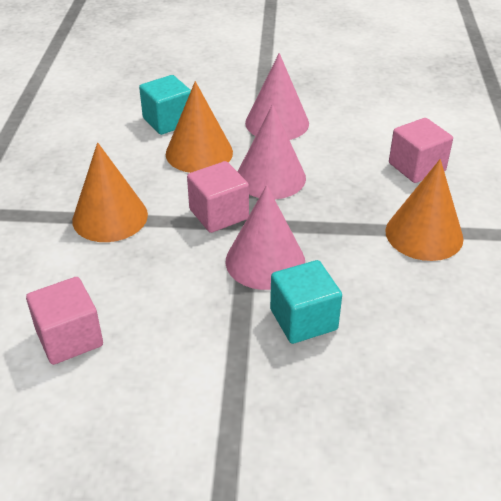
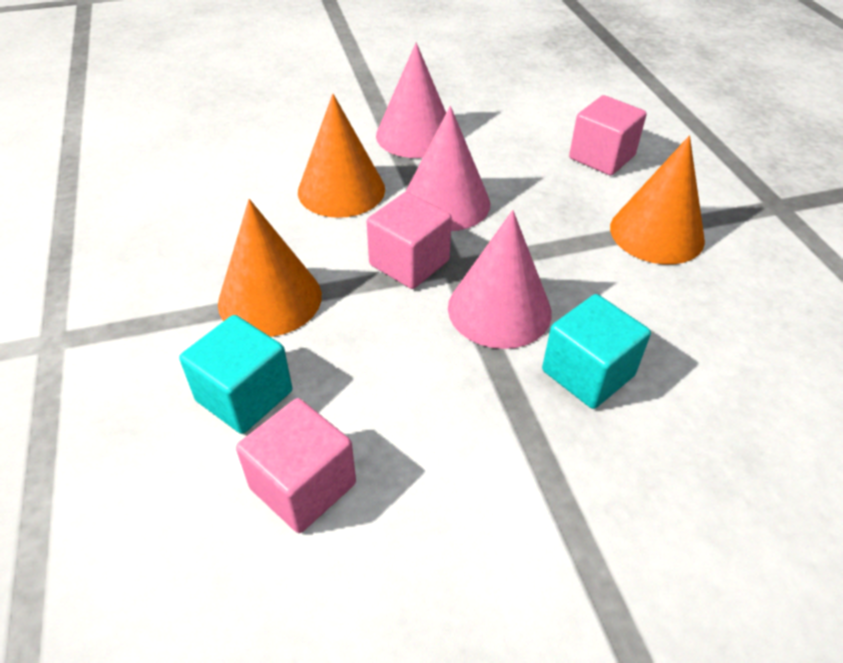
camera: 20 degrees left, 5 degrees up
turquoise cube [139,75,191,135] -> turquoise cube moved to [179,315,292,434]

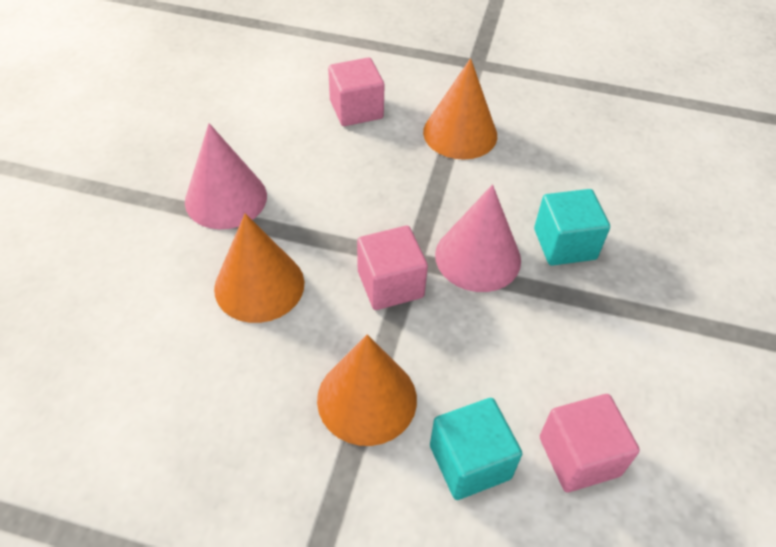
camera: 60 degrees left, 5 degrees up
pink cone [406,106,490,231] -> none

